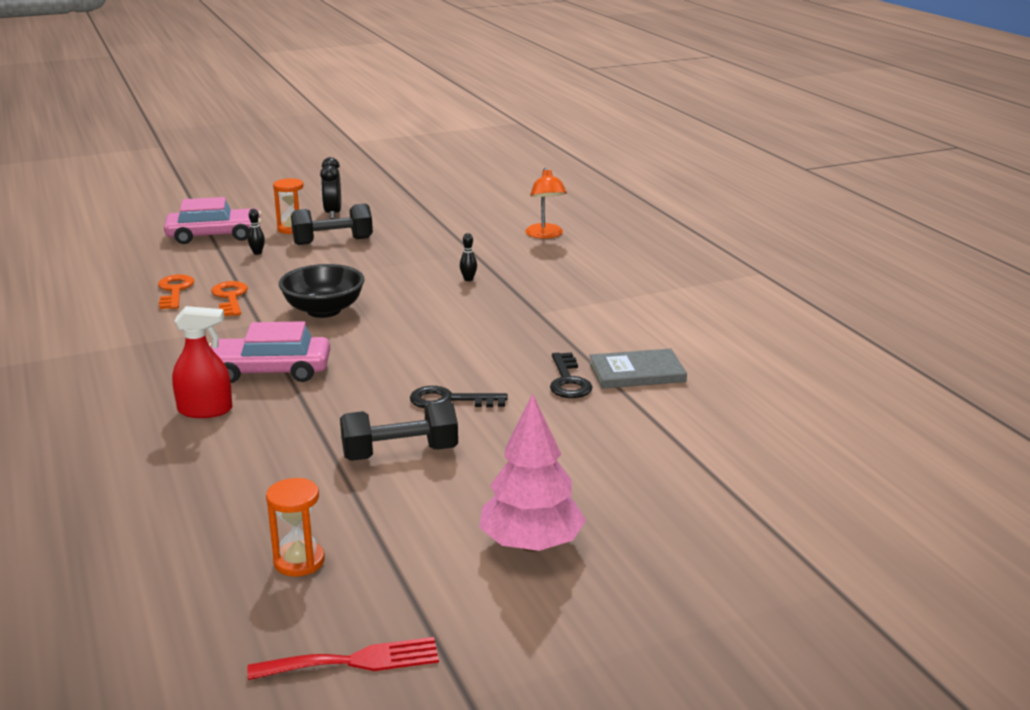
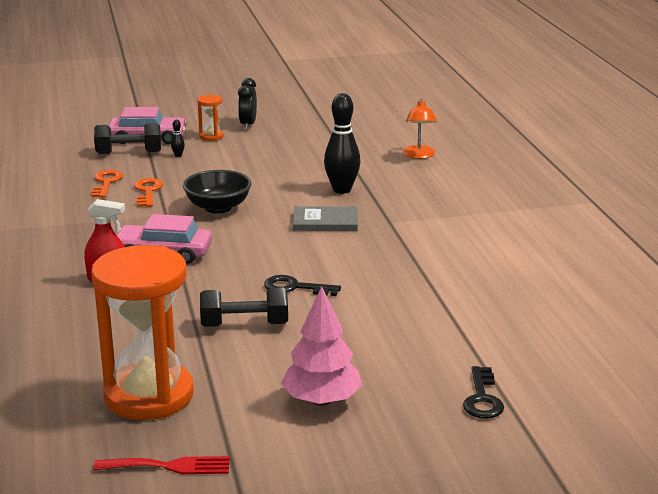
camera: 10 degrees right, 0 degrees up
orange hourglass [266,478,325,576] -> orange hourglass [92,245,194,420], size x2.39
black dumbbell [291,203,373,245] -> black dumbbell moved to [94,123,161,154]
black bowling pin [460,233,477,281] -> black bowling pin [324,93,360,194], size x2.48
black key [550,352,592,398] -> black key moved to [463,366,504,419]
grey book [589,349,687,389] -> grey book moved to [293,206,358,231]

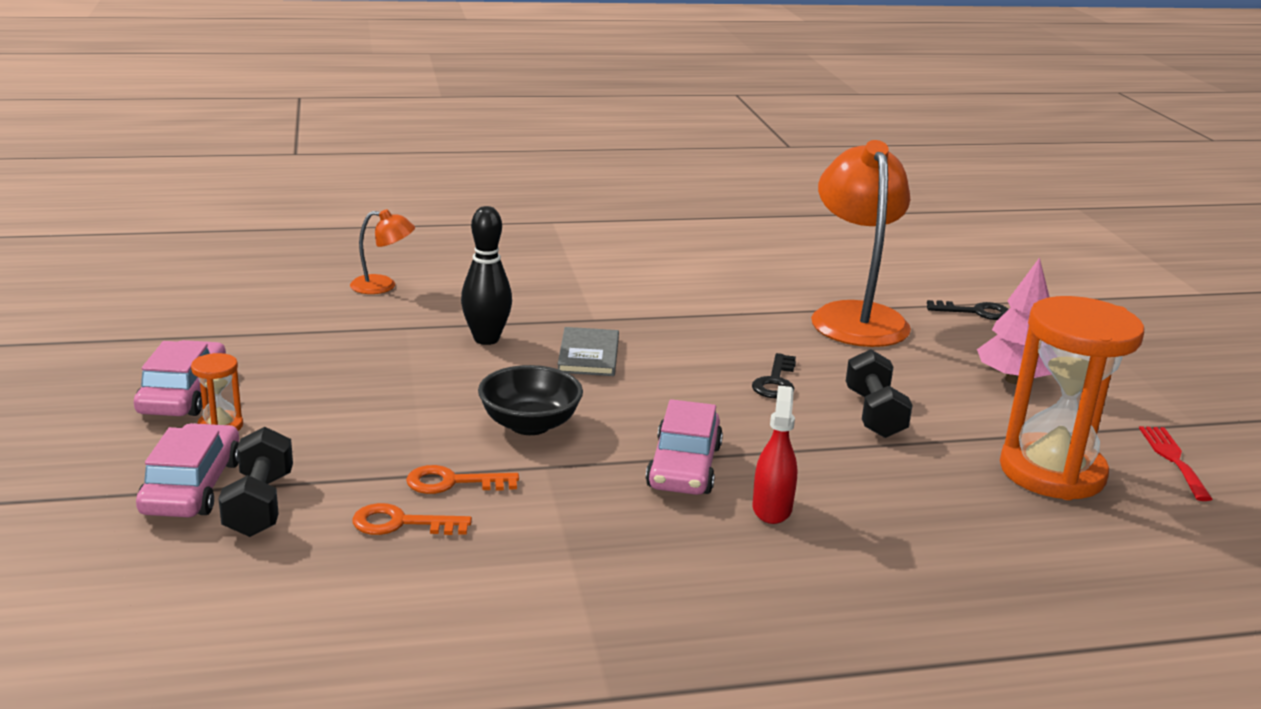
camera: 90 degrees left, 0 degrees up
black bowling pin [171,119,185,157] -> none
black clock [238,78,257,130] -> pink car [134,340,226,416]
none -> orange lamp [811,140,911,347]

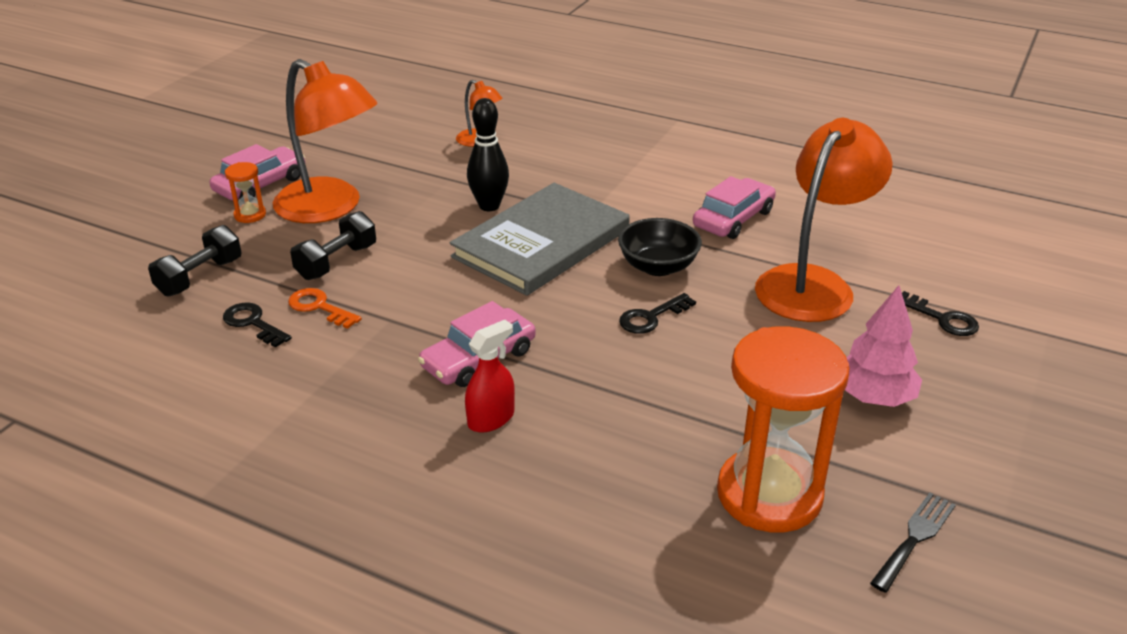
camera: 40 degrees right, 10 degrees up
pink car [136,423,239,517] -> pink car moved to [693,176,776,239]
orange key [353,503,472,535] -> black key [223,302,292,348]
black bowl [478,365,583,435] -> black bowl moved to [618,218,702,276]
grey book [557,327,619,376] -> grey book [450,183,630,296], size x2.14
black dumbbell [846,349,913,438] -> black dumbbell moved to [290,211,376,280]
red fork [1139,426,1212,501] -> black fork [870,492,956,593]
none -> orange lamp [273,59,377,223]

